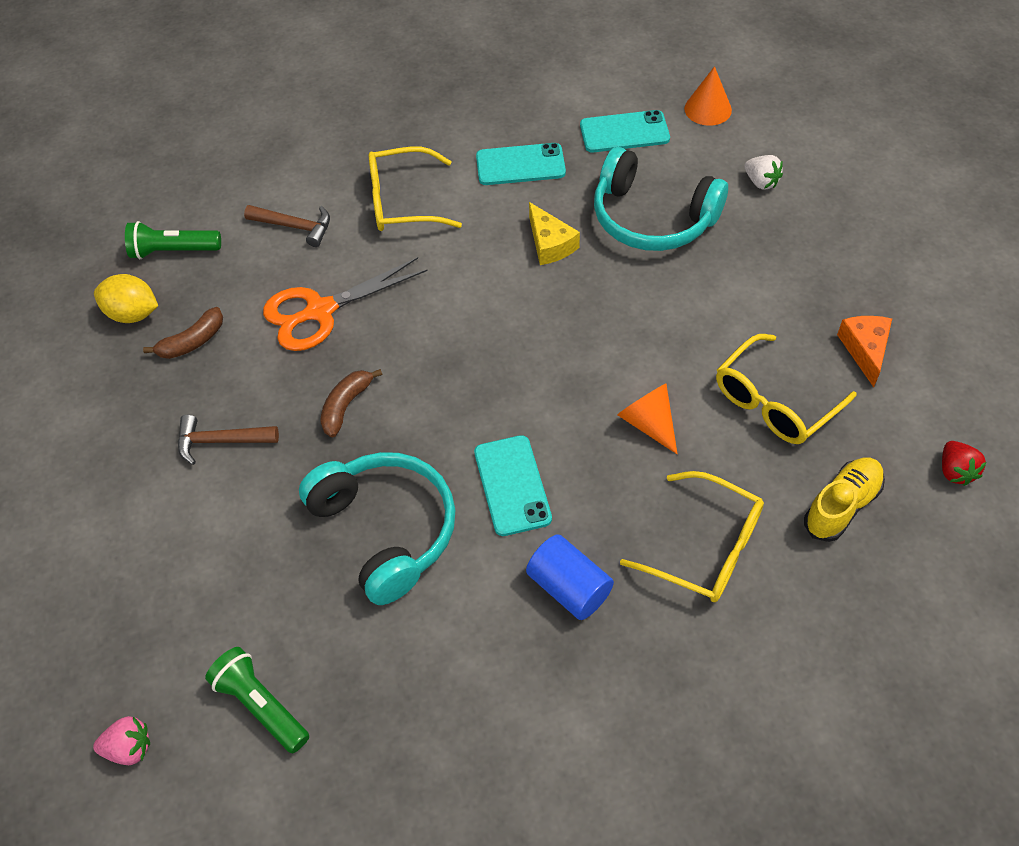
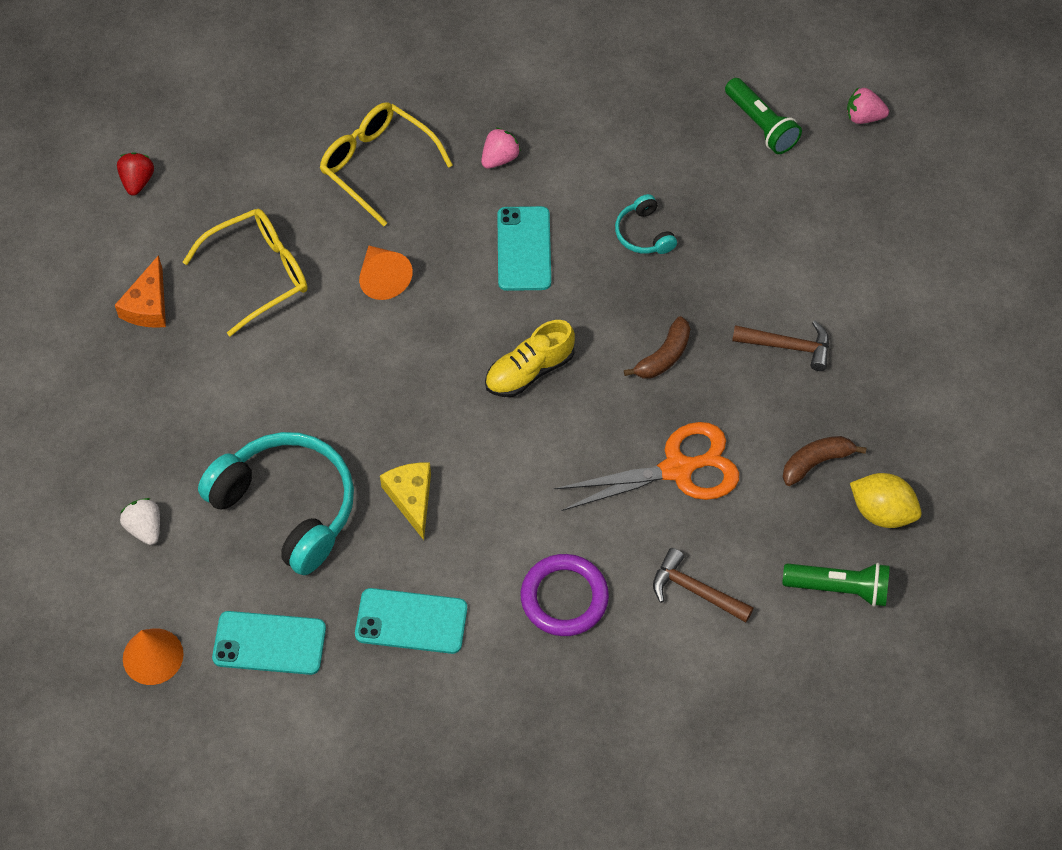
camera: 170 degrees left, 5 degrees up
turquoise headphones [299,452,455,605] -> turquoise headphones [615,194,677,254], size x0.46
yellow glasses [369,147,462,231] -> purple ring [521,554,609,636]
blue cylinder [526,534,614,620] -> pink strawberry [481,127,521,169]
yellow shoe [804,458,885,542] -> yellow shoe moved to [485,320,575,397]

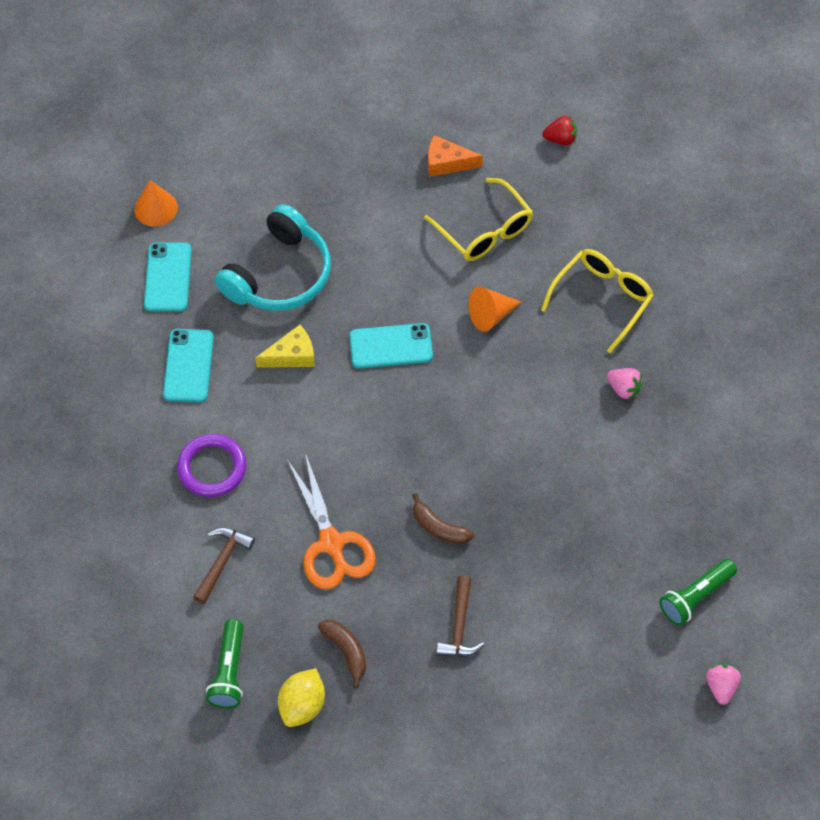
camera: 85 degrees right, 0 degrees up
white strawberry [120,498,160,545] -> none
yellow shoe [485,320,575,397] -> none
turquoise phone [497,206,551,291] -> turquoise phone moved to [349,323,433,369]
turquoise headphones [615,194,677,254] -> none

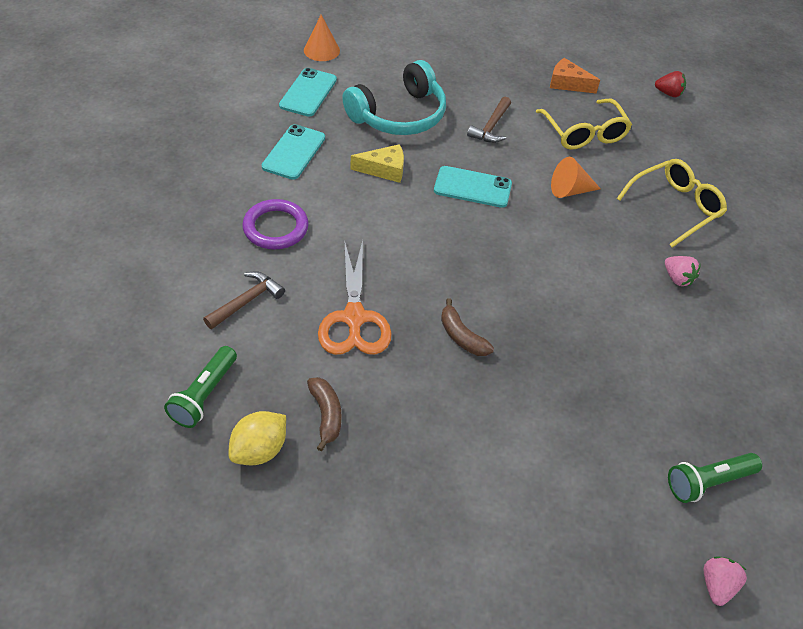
camera: 15 degrees right, 10 degrees down
brown hammer [436,576,484,657] -> brown hammer moved to [467,97,511,143]

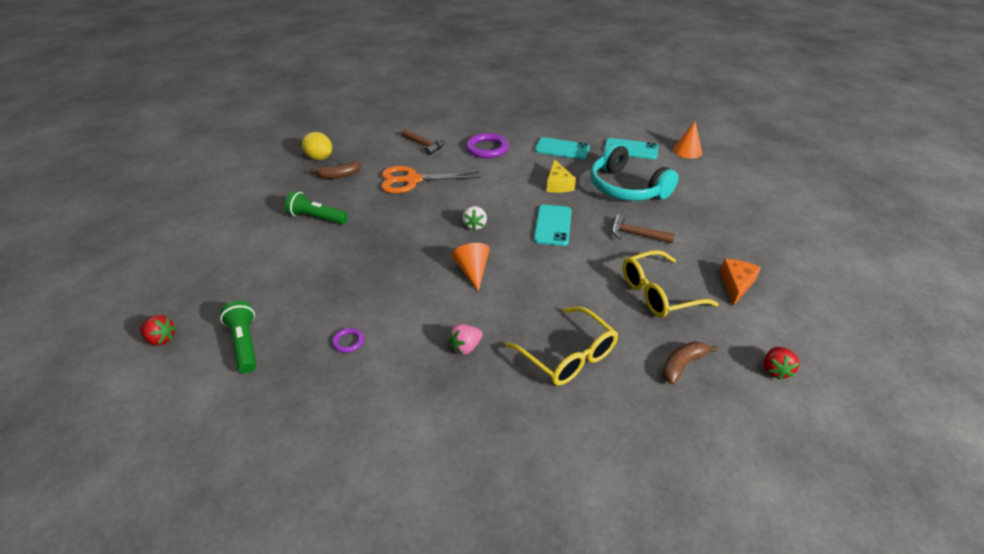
camera: 90 degrees right, 10 degrees down
green flashlight [164,346,237,428] -> green flashlight moved to [285,191,348,225]
brown banana [441,298,494,356] -> brown banana moved to [663,341,718,385]
orange cone [551,157,601,198] -> orange cone moved to [452,243,490,291]
pink strawberry [704,556,747,606] -> red strawberry [140,315,176,345]
none -> purple ring [332,328,364,353]
none -> white strawberry [463,206,487,231]

